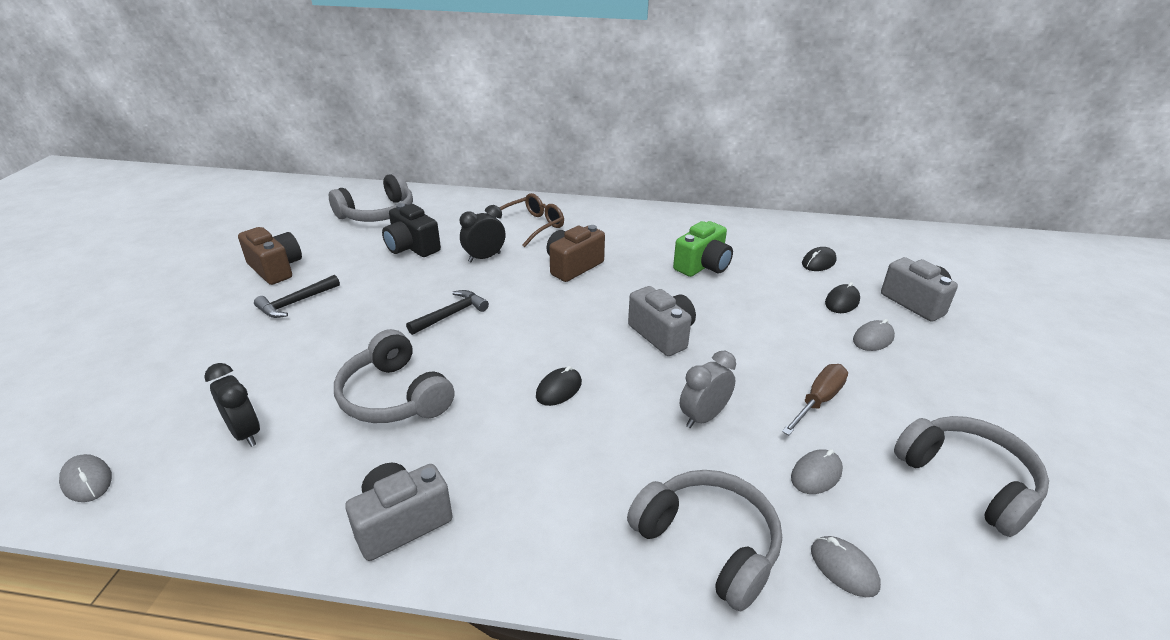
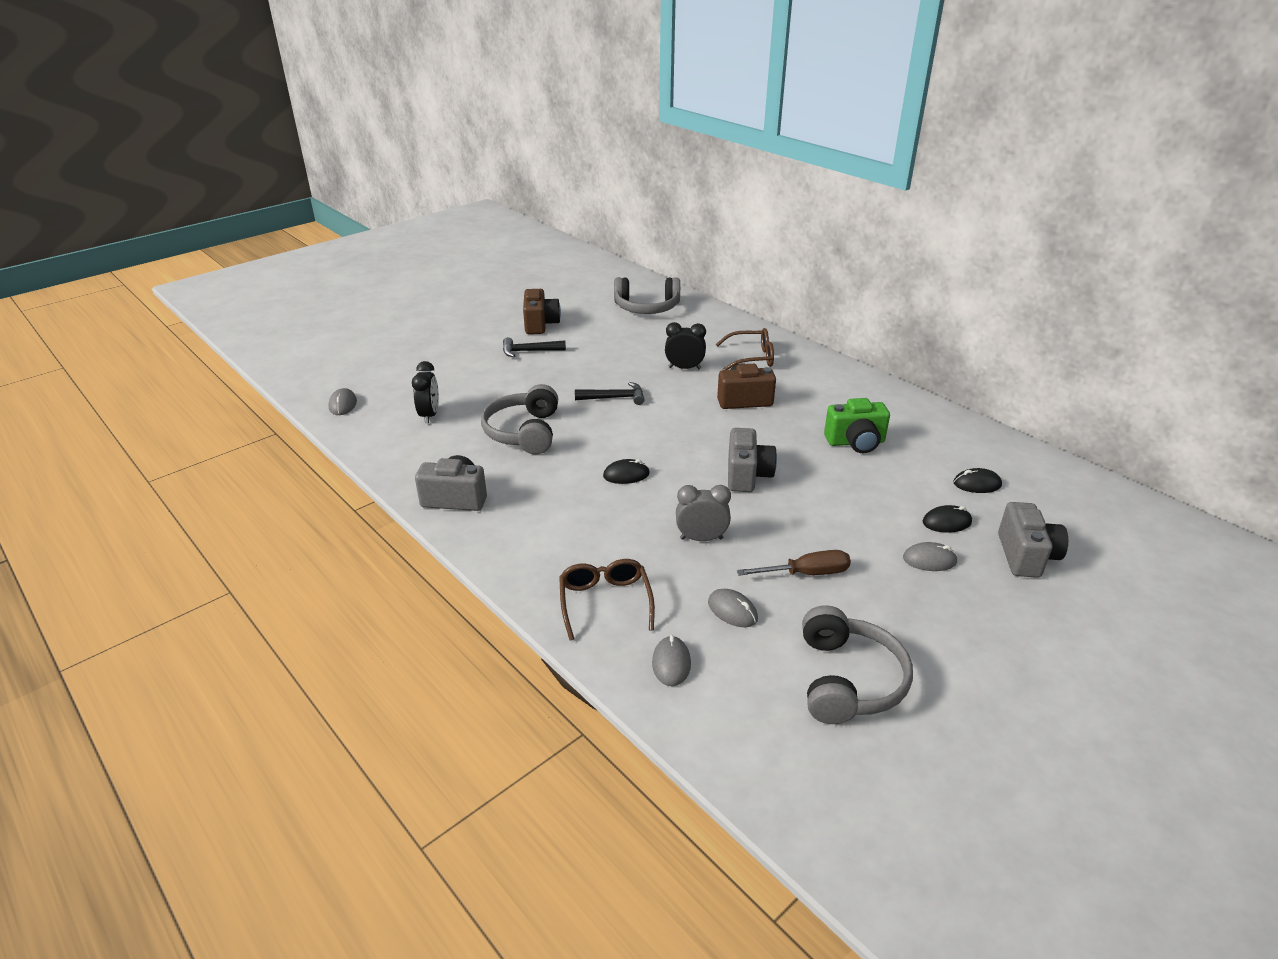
camera: 40 degrees right, 0 degrees up
black camera [382,203,441,257] -> none
grey headphones [627,470,782,611] -> brown glasses [559,559,655,640]
grey mouse [791,449,843,494] -> grey mouse turned 45 degrees clockwise [708,589,758,627]

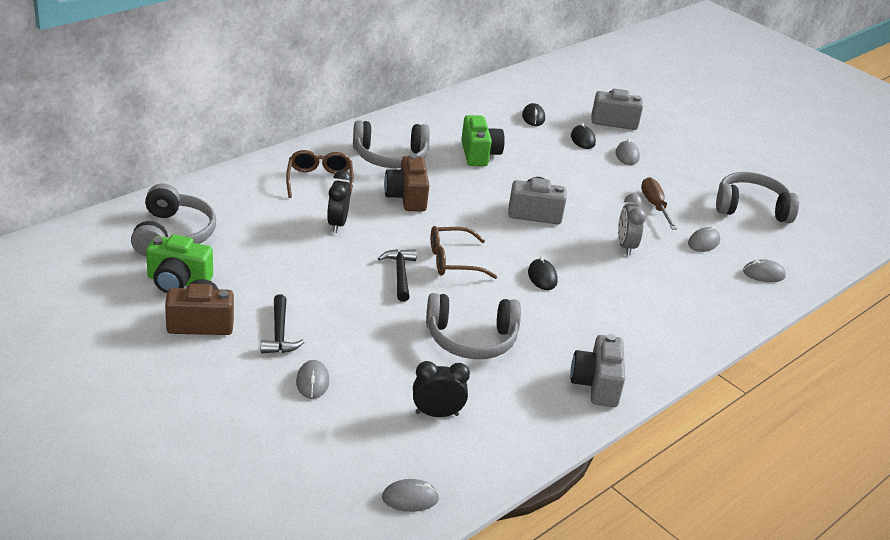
camera: 95 degrees left, 0 degrees up
brown glasses [559,559,655,640] -> brown glasses moved to [431,226,497,279]
none -> green camera [146,234,213,293]
none -> grey mouse [296,360,329,399]
none -> grey headphones [353,120,430,168]

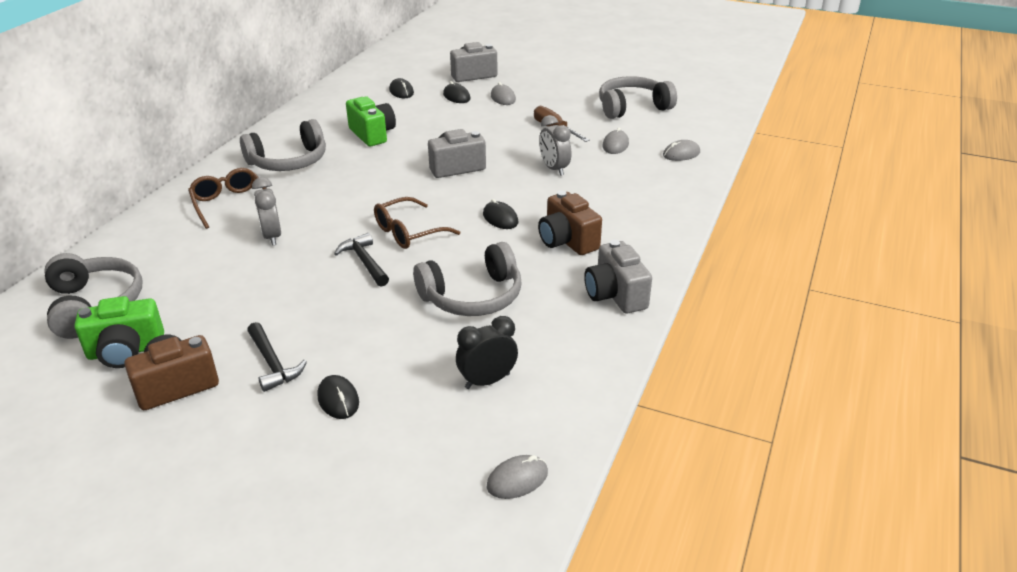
camera: 20 degrees left, 0 degrees up
grey mouse [296,360,329,399] -> black mouse [318,375,359,419]
black clock [327,170,351,233] -> grey clock [252,177,281,246]
brown camera [384,154,429,211] -> brown camera moved to [538,191,602,255]

